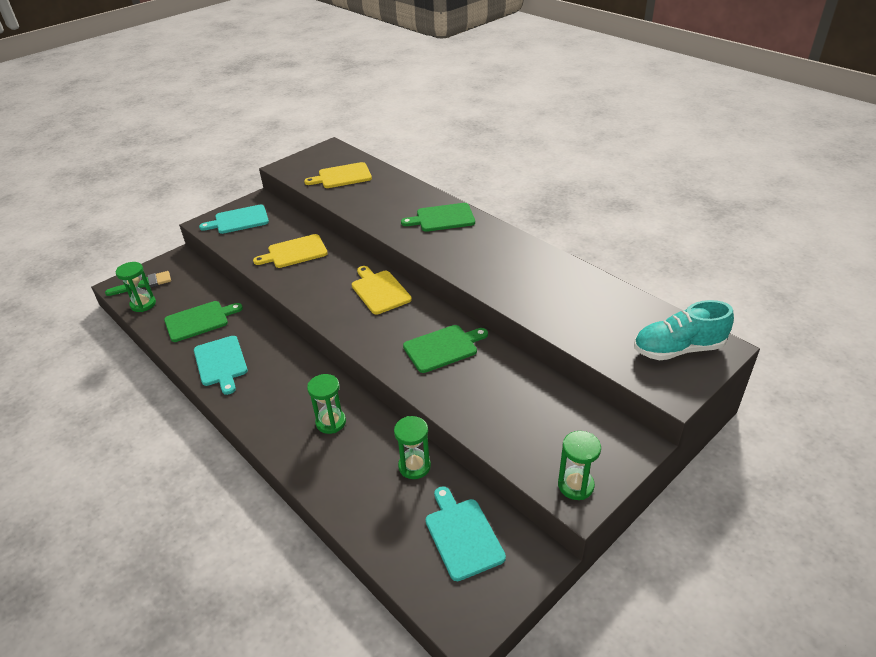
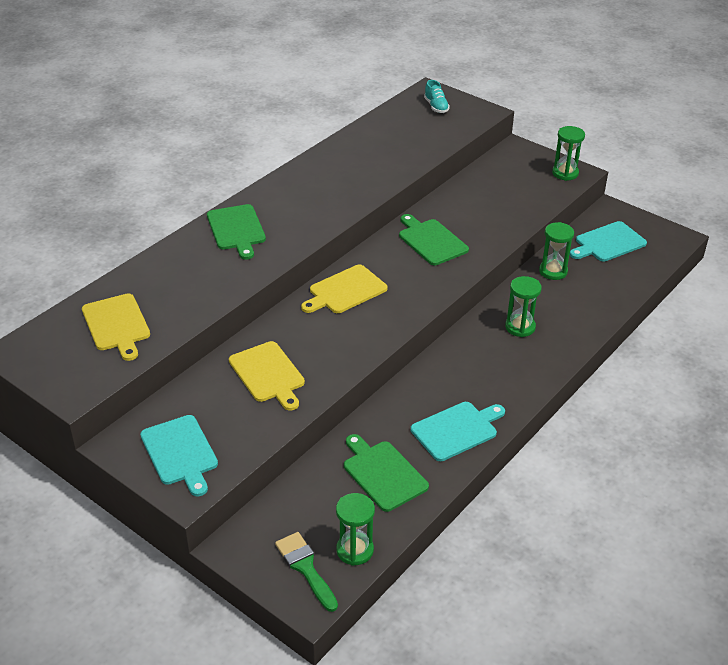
camera: 100 degrees left, 0 degrees up
turquoise shoe [634,300,734,360] -> turquoise shoe [424,80,450,113], size x0.54

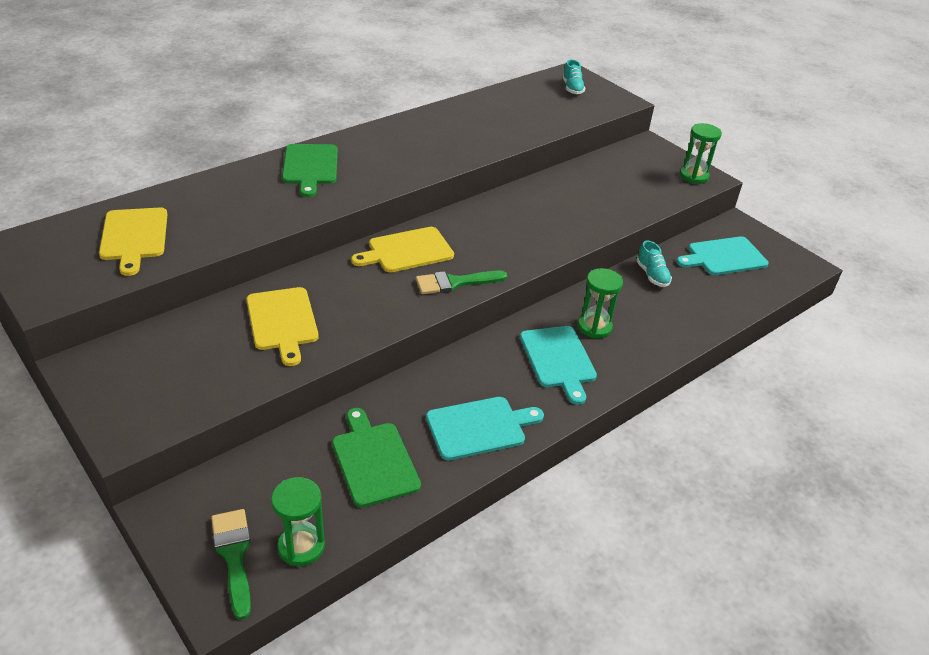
camera: 10 degrees right, 0 degrees up
turquoise cutting board [140,415,218,496] -> turquoise cutting board moved to [520,326,597,405]
green cutting board [399,214,469,265] -> none
green hourglass [539,222,574,280] -> turquoise shoe [636,241,672,287]
none -> green brush [416,271,508,294]

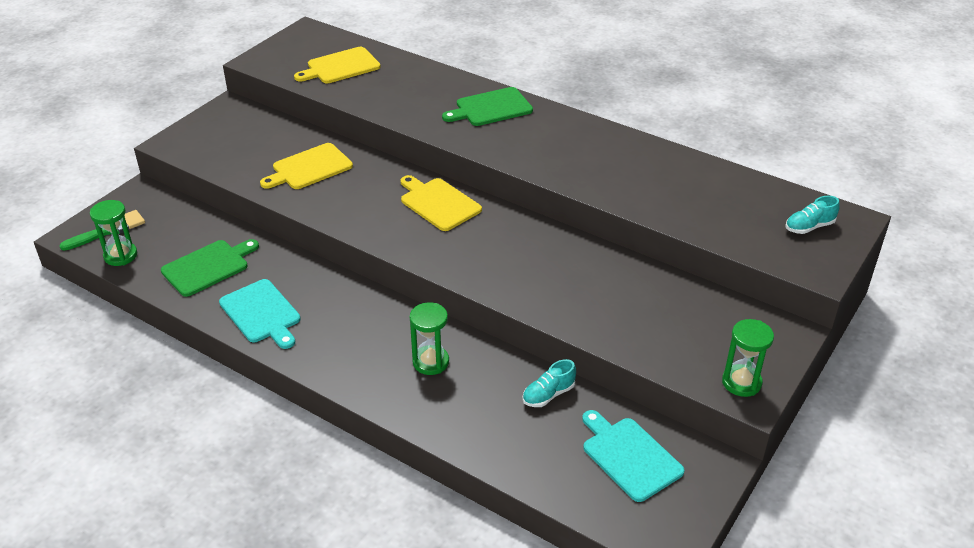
camera: 75 degrees right, 0 degrees up
green brush [416,271,508,294] -> none
turquoise cutting board [520,326,597,405] -> none

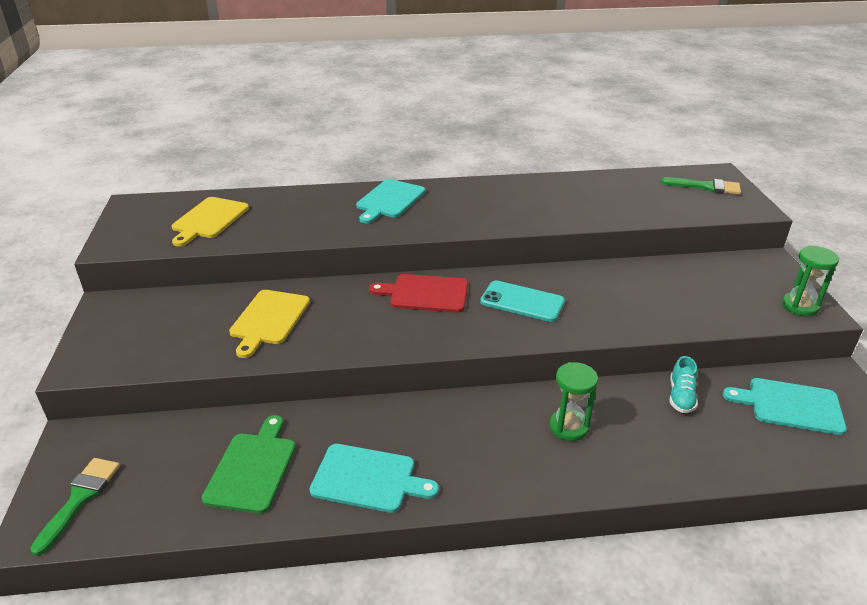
camera: 40 degrees left, 5 degrees down
green hourglass [90,200,137,266] -> none
yellow cutting board [401,175,482,231] -> red cutting board [369,274,468,313]
green cutting board [442,87,533,126] -> turquoise cutting board [356,179,426,224]
turquoise shoe [785,196,840,234] -> green brush [661,177,741,195]
none -> turquoise phone [480,281,565,322]

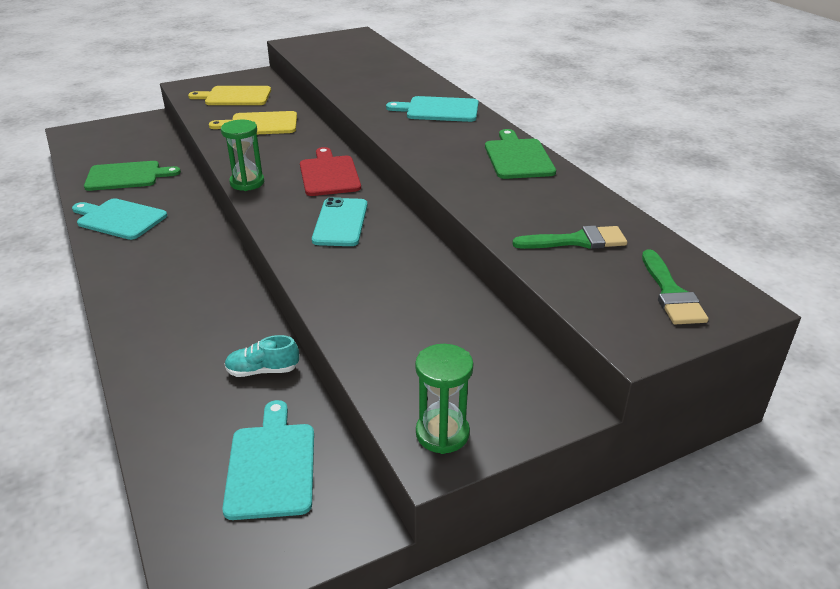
camera: 70 degrees right, 0 degrees up
green brush [30,458,120,556] -> green brush moved to [512,226,627,249]
yellow cutting board [172,197,249,247] -> yellow cutting board moved to [188,86,271,105]
turquoise cutting board [309,444,439,513] -> turquoise cutting board turned 120 degrees clockwise [72,198,167,240]
green hourglass [550,362,598,441] -> green hourglass moved to [221,120,264,191]
none -> green cutting board [485,129,556,179]

